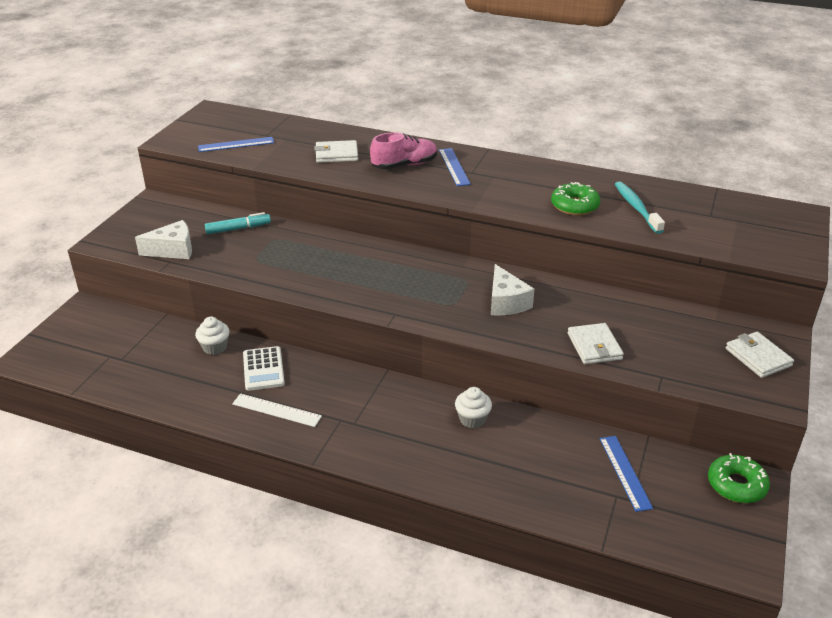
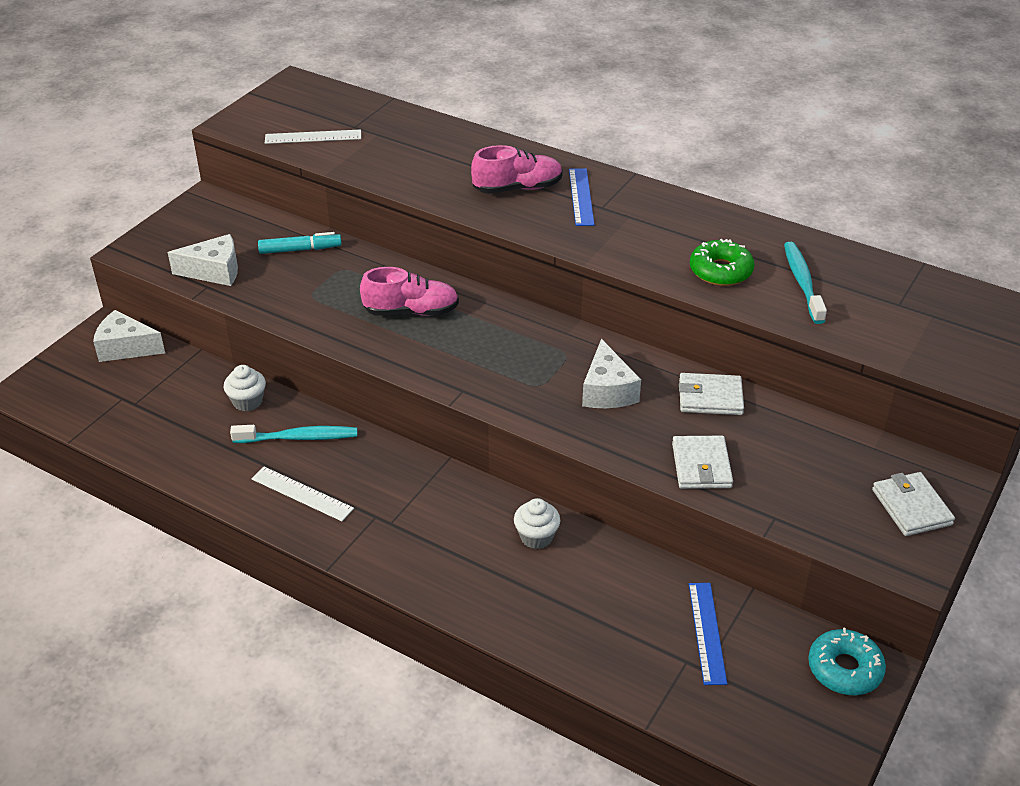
camera: 10 degrees right, 5 degrees up
blue ruler [198,137,274,152] -> white ruler [265,129,361,144]
white calculator [243,346,285,391] -> turquoise toothbrush [230,425,357,443]
white wallet [314,140,358,163] -> white wallet moved to [679,373,744,415]
green donut [708,453,770,503] -> turquoise donut [808,627,886,695]
none -> white cheese [93,310,165,362]
none -> pink shoe [360,267,459,316]

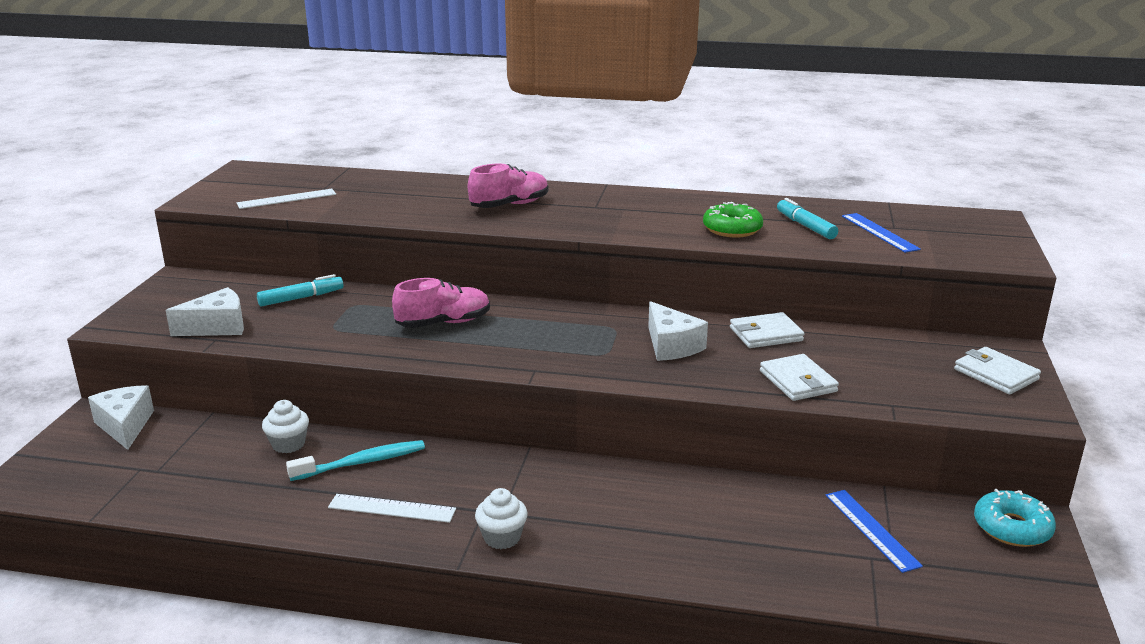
camera: 20 degrees left, 15 degrees down
white cheese [93,310,165,362] -> white cheese turned 75 degrees clockwise [88,385,154,450]
white cupcake [514,498,560,549] -> white cupcake moved to [475,488,528,549]
blue ruler [569,168,595,226] -> blue ruler moved to [842,213,921,253]
turquoise toothbrush [784,242,827,324] -> turquoise marker [777,198,838,239]

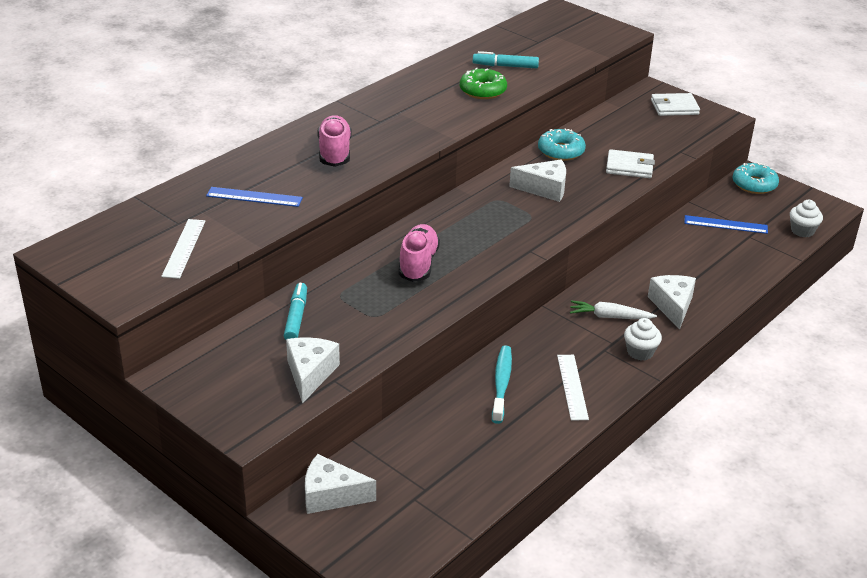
camera: 60 degrees left, 10 degrees up
white cupcake [262,400,309,453] -> white cupcake moved to [790,200,823,237]
white ruler [328,494,456,523] -> white ruler turned 45 degrees counterclockwise [557,355,589,421]
white wallet [730,312,804,348] -> turquoise donut [538,128,586,161]
blue ruler [842,213,921,253] -> blue ruler moved to [206,187,303,207]
none -> white carrot [570,300,657,319]
none -> white cheese [648,275,696,330]

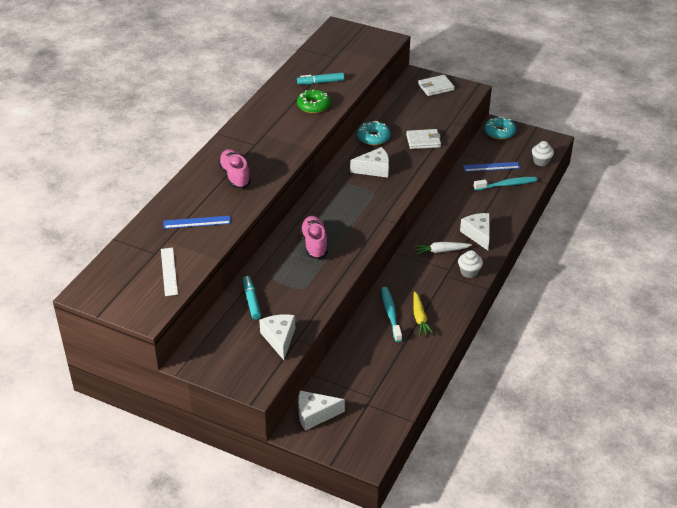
camera: 15 degrees left, 5 degrees up
white ruler [557,355,589,421] -> none
none -> yellow carrot [413,291,434,336]
none -> turquoise toothbrush [474,177,538,190]

